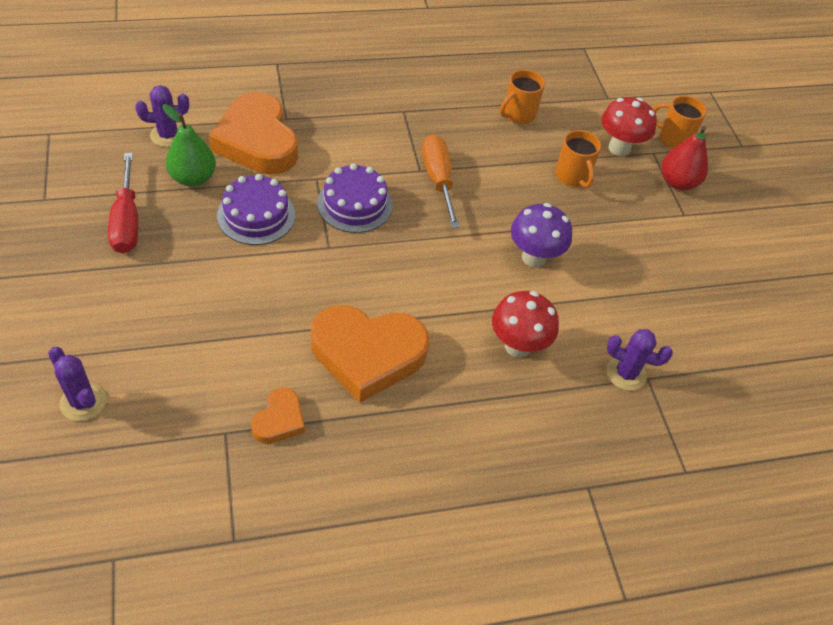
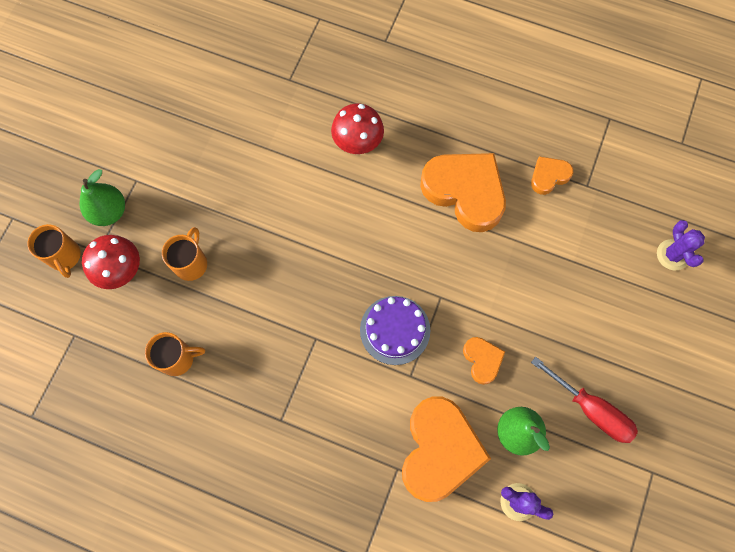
camera: 140 degrees left, 20 degrees up
red screwdriver [108,153,138,254] -> red screwdriver turned 105 degrees clockwise [531,357,638,443]
purple cake [217,174,295,245] -> orange heart [463,337,505,385]
orange screwdriver [422,134,460,228] -> none
purple mushroom [511,203,572,268] -> none
purple cactus [606,329,673,391] -> none
red pear [661,126,708,190] -> green pear [80,169,125,226]

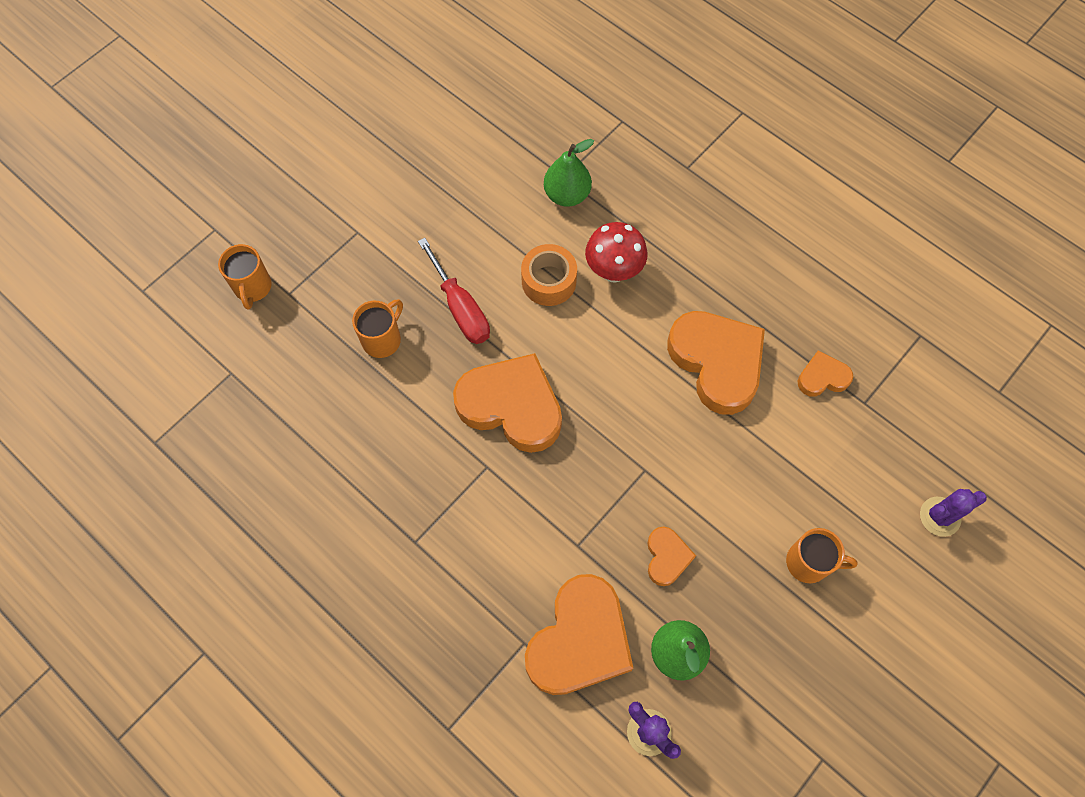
camera: 20 degrees right, 5 degrees down
green pear [80,169,125,226] -> green pear moved to [544,139,594,207]
red mushroom [82,235,140,289] -> none
orange mug [145,332,205,376] -> orange mug moved to [786,528,858,583]
purple cake [360,296,430,365] -> none
red screwdriver [531,357,638,443] -> red screwdriver moved to [418,238,490,344]
purple cactus [657,220,705,270] -> purple cactus turned 60 degrees clockwise [920,489,987,537]
none -> orange heart [453,353,562,453]
none -> orange tape [521,244,577,306]

